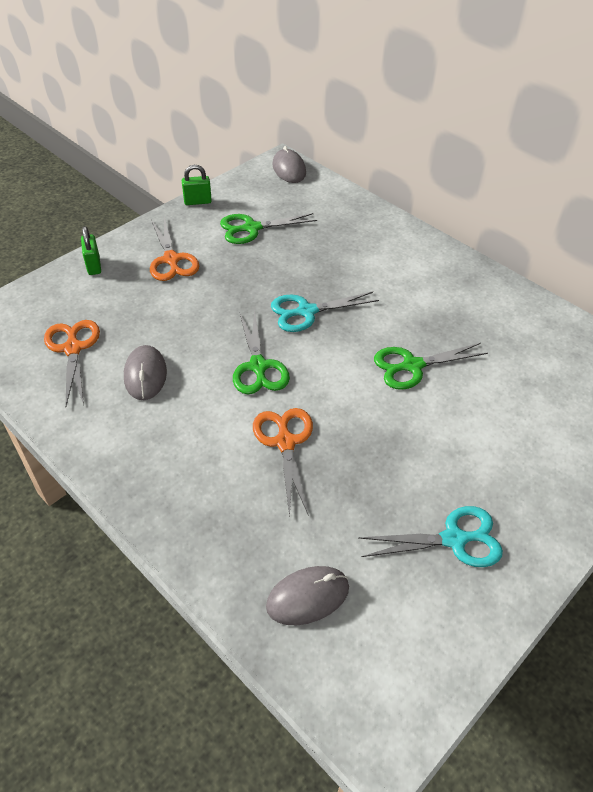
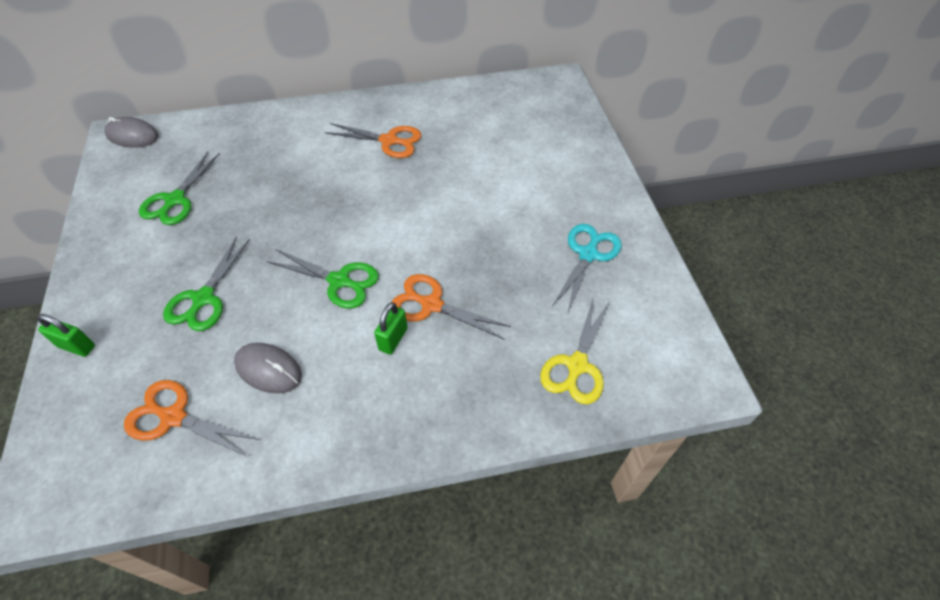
camera: 55 degrees left, 5 degrees up
orange scissors [150,217,199,281] -> orange scissors moved to [325,123,421,158]
green padlock [182,165,212,205] -> green padlock moved to [374,302,408,355]
grey mouse [266,566,349,625] -> yellow scissors [540,296,610,404]
turquoise scissors [271,292,379,332] -> none
green scissors [374,343,488,390] -> green scissors moved to [163,236,250,331]

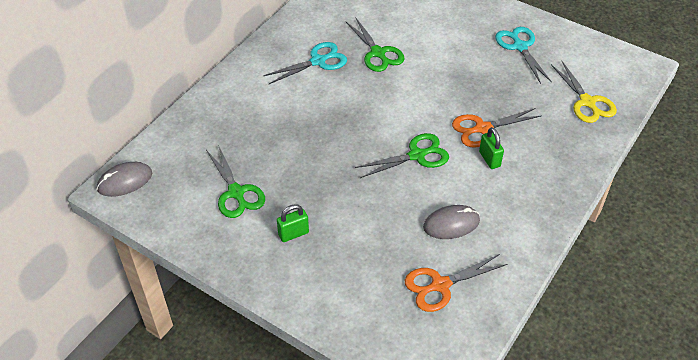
camera: 45 degrees left, 5 degrees down
green padlock [37,314,95,357] -> green padlock moved to [277,204,309,242]
green scissors [163,236,250,331] -> green scissors moved to [345,17,405,72]
orange scissors [325,123,421,158] -> turquoise scissors [263,42,347,84]

